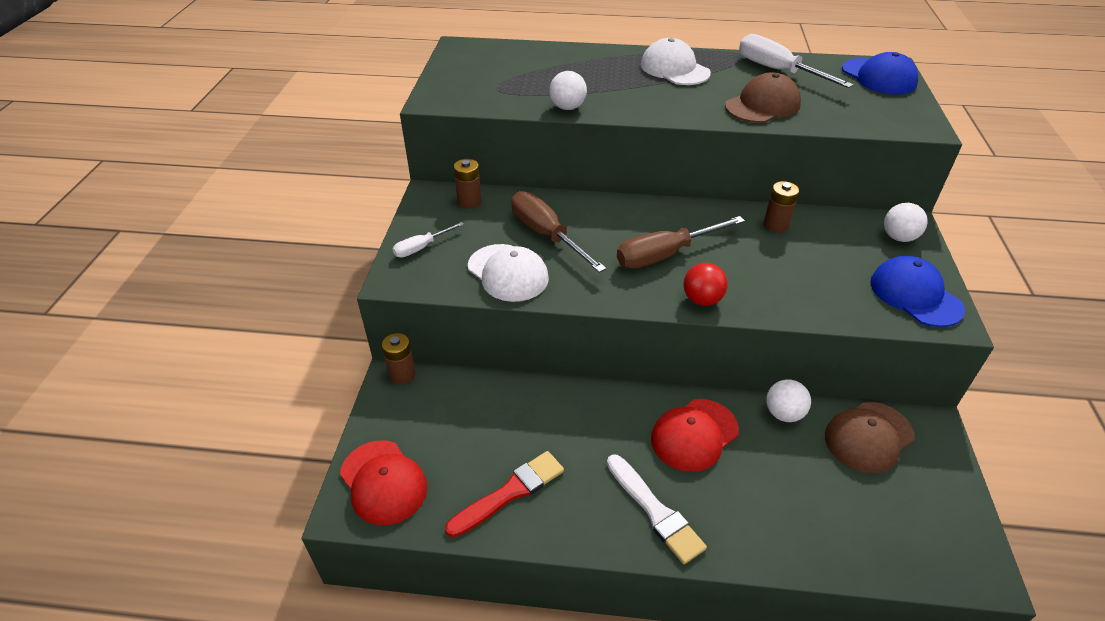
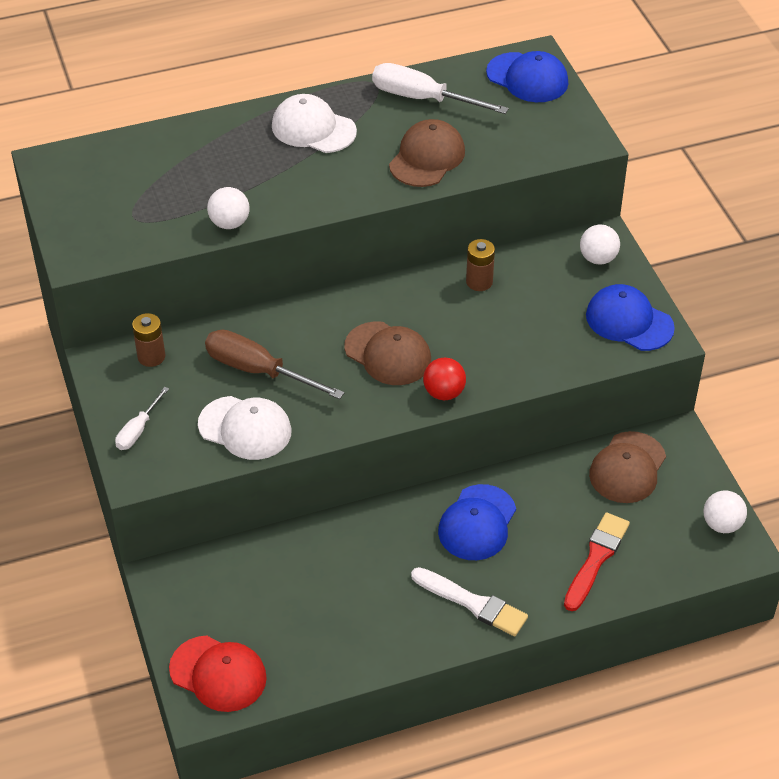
camera: 25 degrees left, 5 degrees up
brown battery [381,333,416,385] -> none
red brush [445,451,564,537] -> red brush moved to [564,512,630,611]
brown screwdriver [617,216,745,269] -> brown cap [344,321,431,385]
red cap [651,399,739,472] -> blue cap [438,484,516,560]
white ball [766,379,811,422] -> white ball moved to [703,490,747,533]

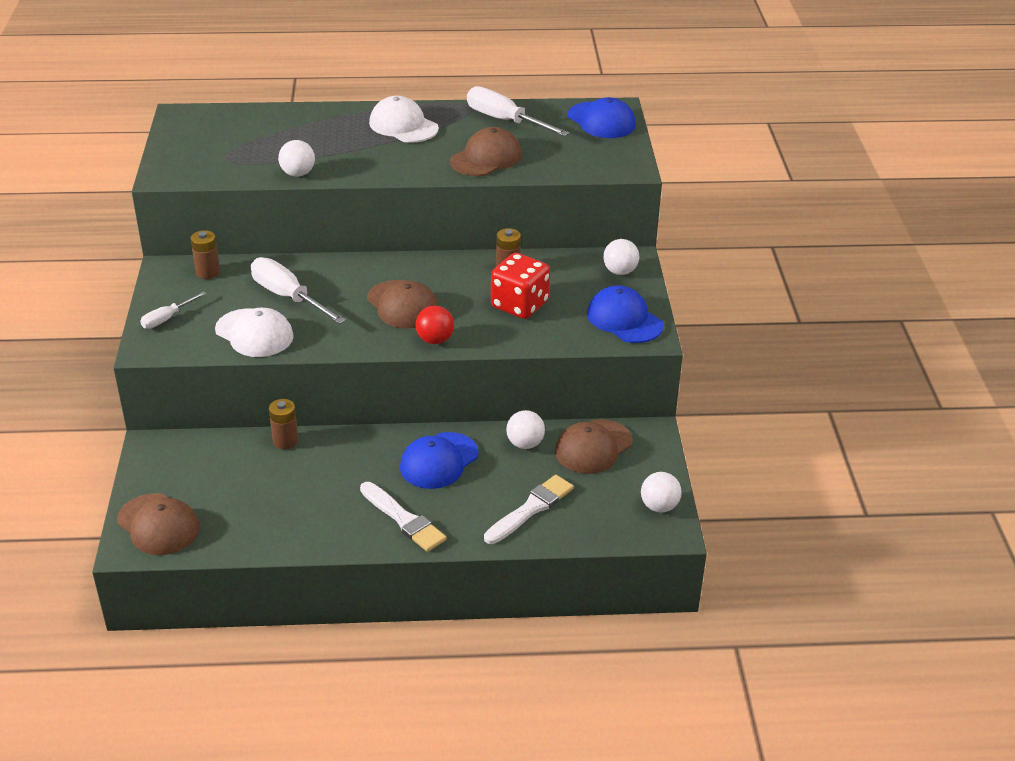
camera: 15 degrees right, 10 degrees down
red cap [169,636,267,712] -> brown cap [117,493,200,555]
brown screwdriver [205,330,344,399] -> white screwdriver [251,257,346,324]
red brush [564,512,630,611] -> white brush [484,475,574,544]
none -> brown battery [269,399,299,449]
none -> red dice [491,253,550,319]
none -> white ball [506,410,545,449]

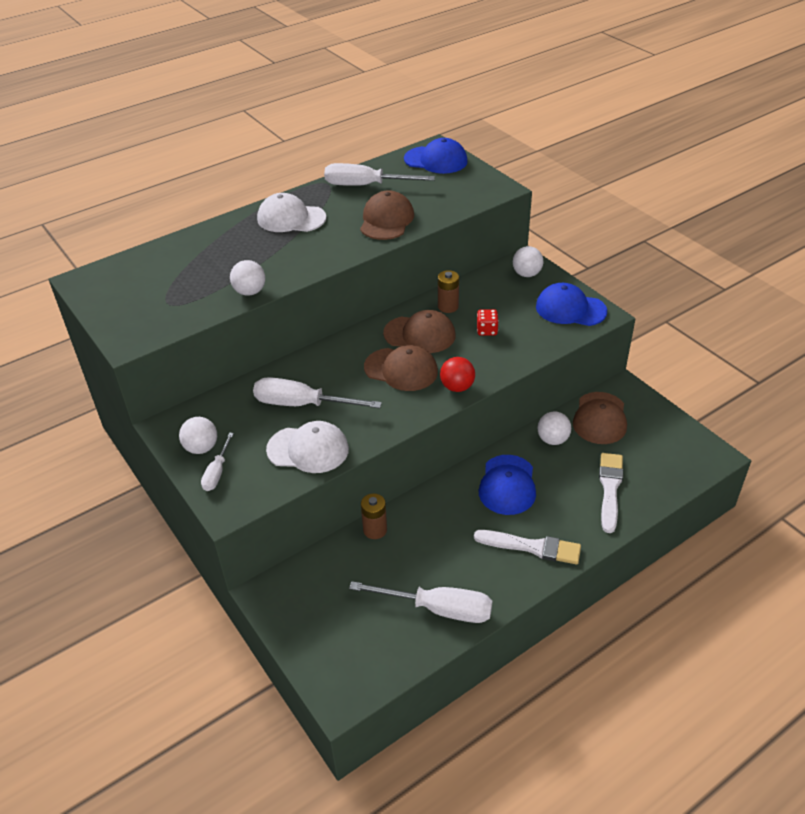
camera: 30 degrees left, 5 degrees up
brown cap [117,493,200,555] -> brown cap moved to [383,310,456,353]
brown battery [191,230,220,279] -> none
red dice [491,253,550,319] -> red dice [477,309,499,336], size x0.50
white ball [641,472,682,512] -> white ball moved to [179,417,217,454]
none -> white screwdriver [349,581,492,623]

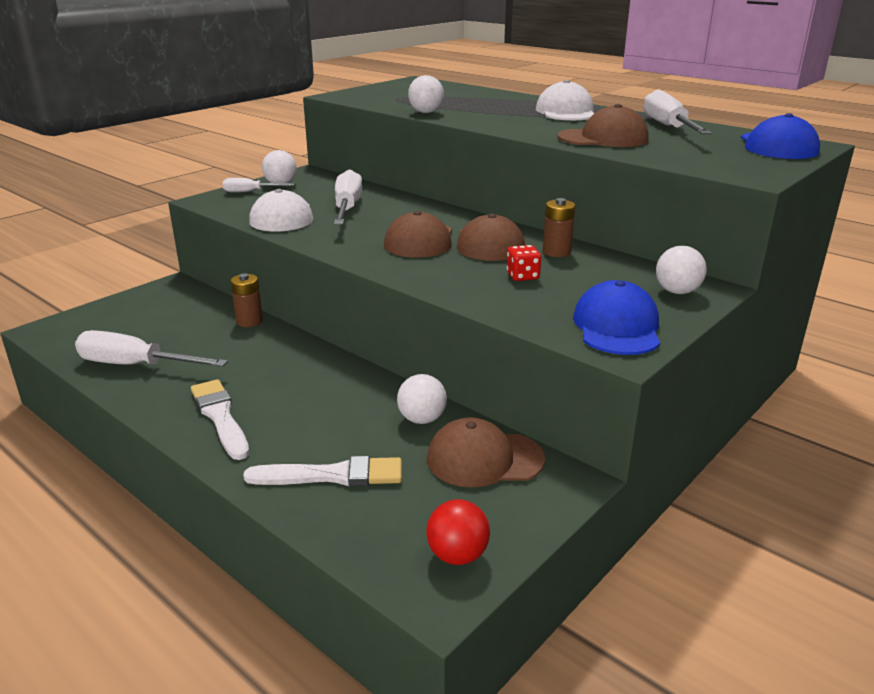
camera: 75 degrees right, 15 degrees down
white screwdriver [349,581,492,623] -> white screwdriver turned 105 degrees clockwise [75,330,228,367]
red ball [440,357,475,392] -> red ball moved to [427,499,490,565]
white brush [474,530,581,564] -> white brush turned 150 degrees clockwise [191,379,249,460]
blue cap [479,455,536,515] -> none

